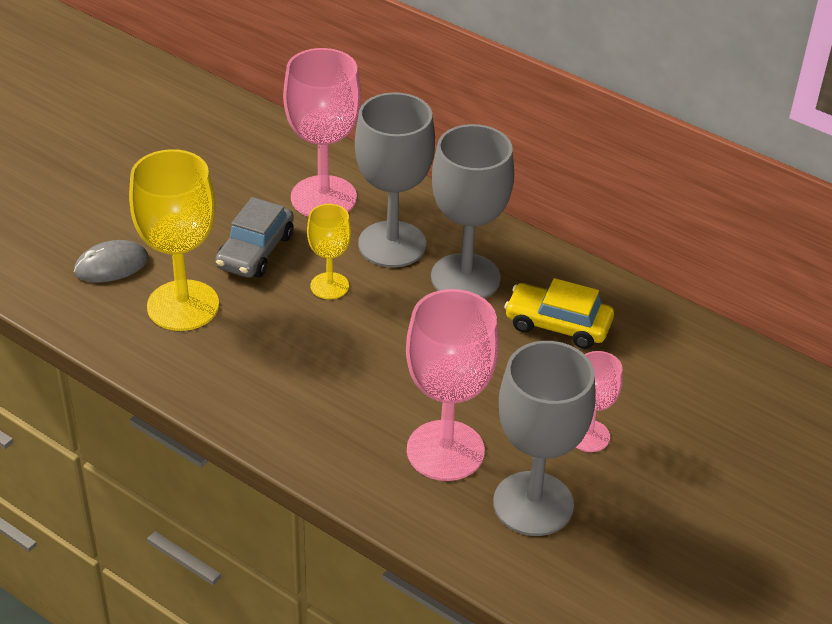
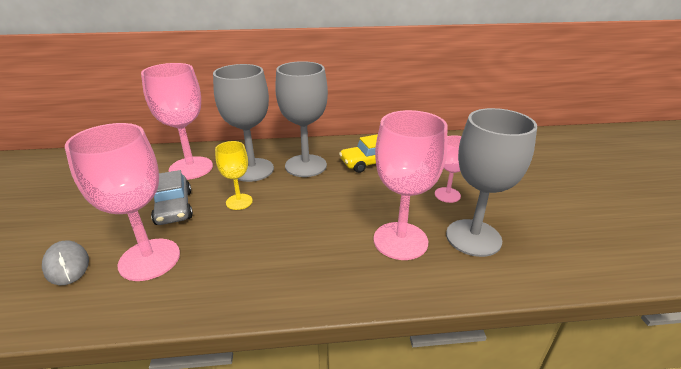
camera: 40 degrees left, 10 degrees down
grey mouse [74,240,149,283] -> grey mouse turned 60 degrees counterclockwise [42,241,89,285]
yellow goblet [129,149,219,331] -> pink goblet [65,123,180,281]

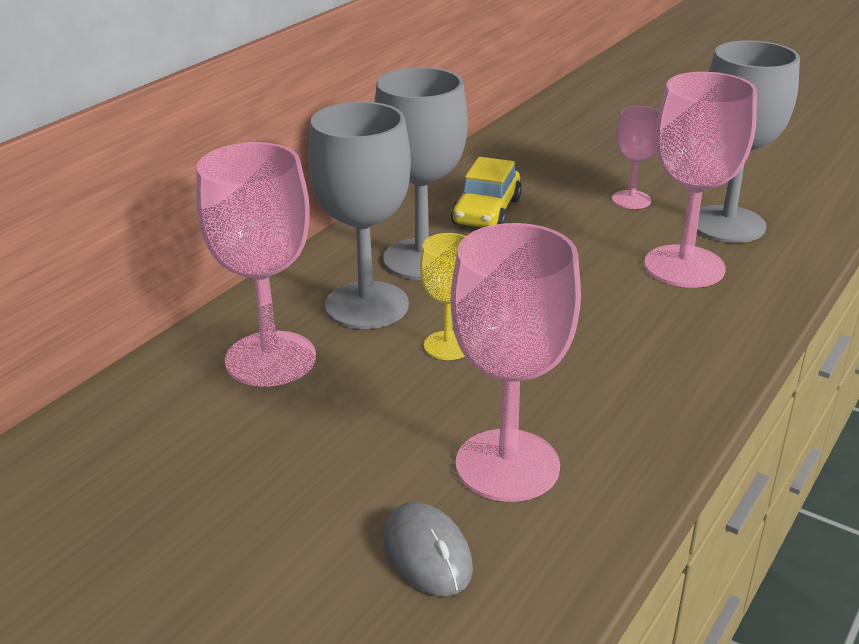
camera: 50 degrees left, 0 degrees up
grey mouse [42,241,89,285] -> grey mouse turned 60 degrees clockwise [384,502,473,596]
grey car [151,170,193,225] -> none

